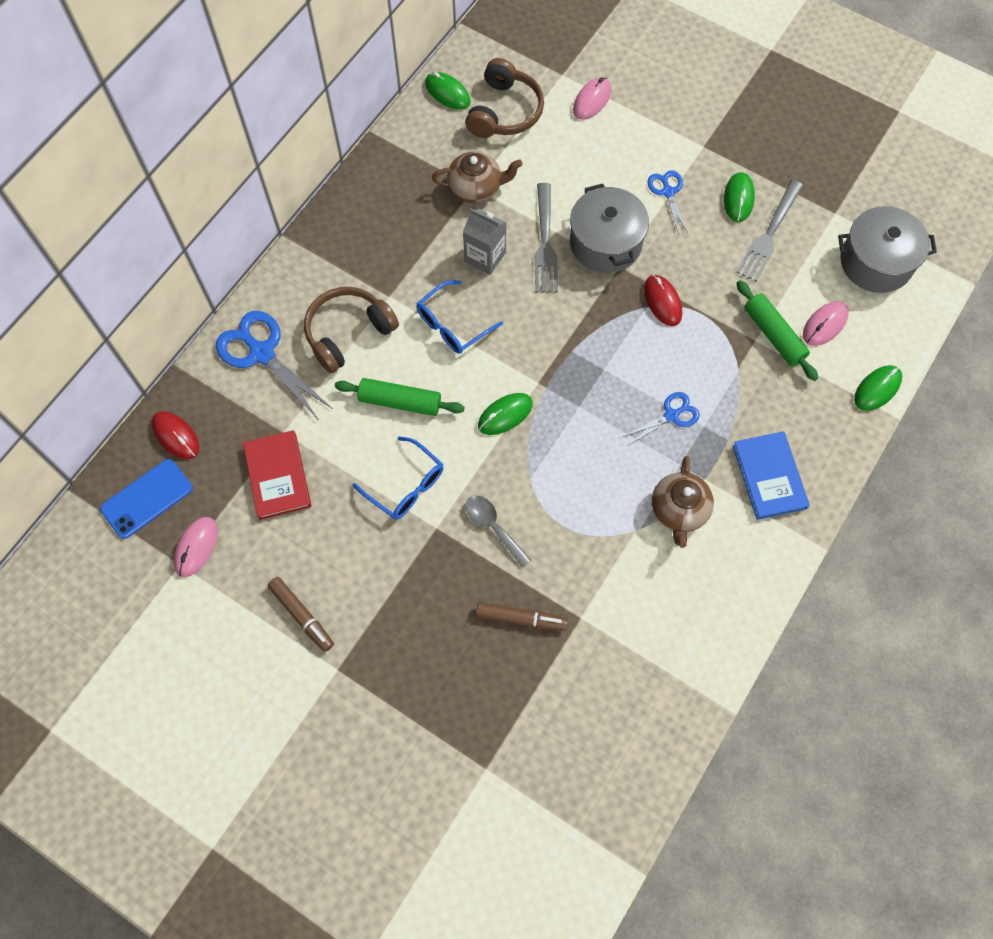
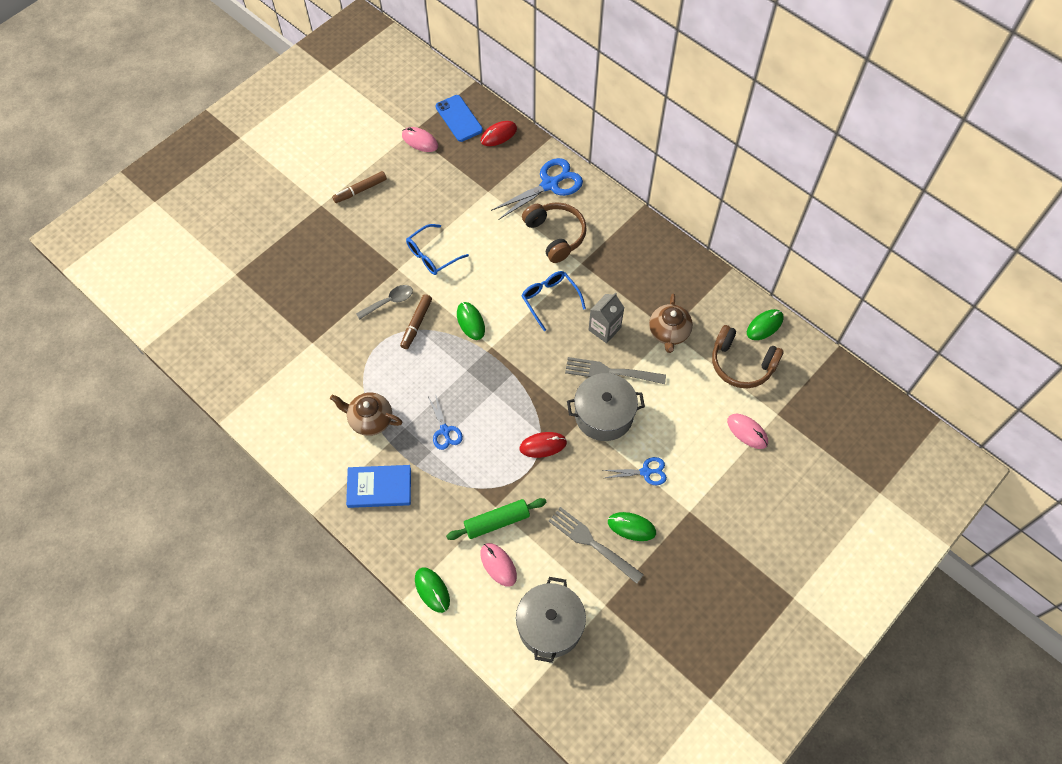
camera: 100 degrees right, 5 degrees down
red book [243,430,311,520] -> none
green rolling pin [335,378,464,416] -> none
brown marker [476,602,568,631] -> brown marker moved to [400,294,432,349]

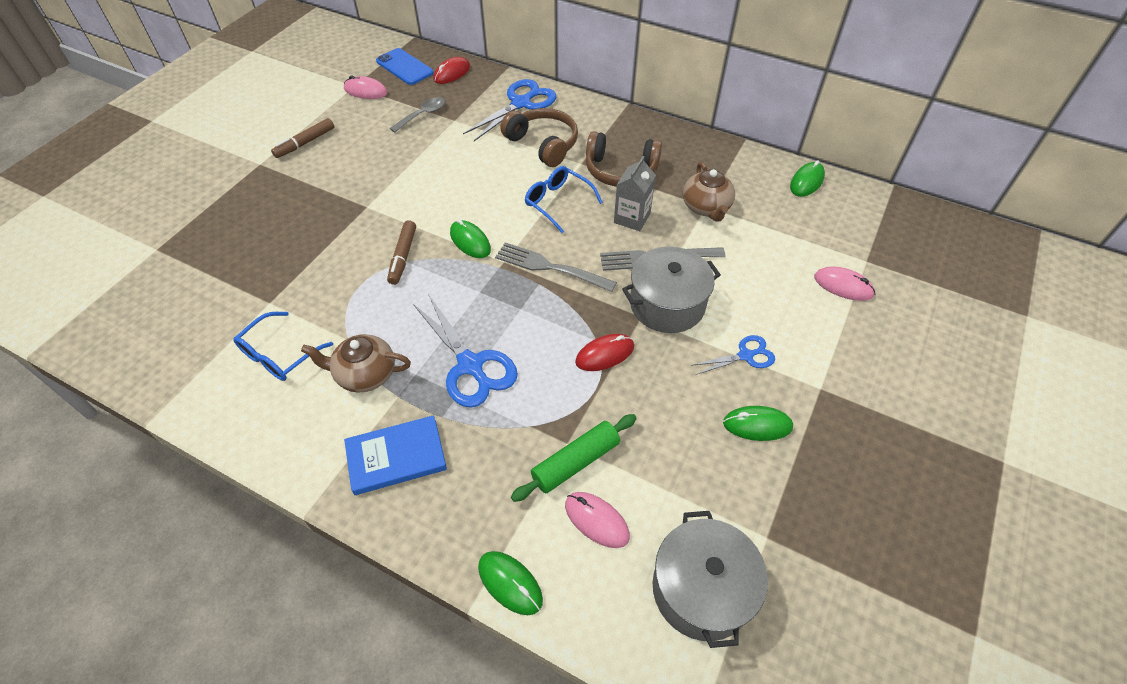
camera: 15 degrees left, 10 degrees down
grey spoon [356,285,413,320] -> grey spoon moved to [390,97,445,133]
blue glasses [406,224,469,275] -> blue glasses moved to [233,312,333,381]
blue scissors [428,394,463,450] -> blue scissors [413,294,518,408], size x1.76
grey fork [549,507,644,584] -> grey fork moved to [495,242,617,292]
brown headphones [712,325,784,388] -> brown headphones moved to [586,131,662,187]

